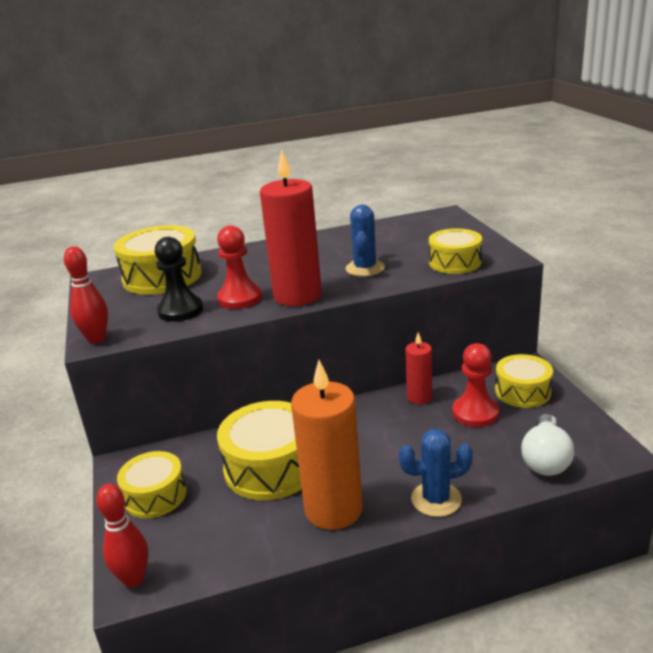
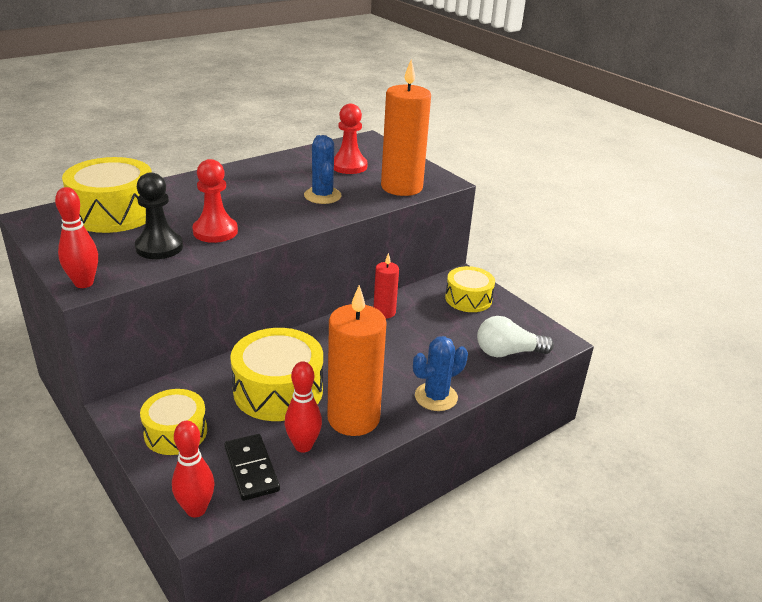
camera: 25 degrees left, 5 degrees up
red candle [260,150,322,306] -> none
yellow drum [429,228,482,274] -> orange candle [381,59,431,196]
red pawn [452,343,499,427] -> red pawn moved to [334,104,368,174]
white light bulb [521,414,574,476] -> white light bulb turned 90 degrees clockwise [477,316,554,357]
none -> black domino [224,434,280,501]
none -> red bowling pin [285,361,322,452]

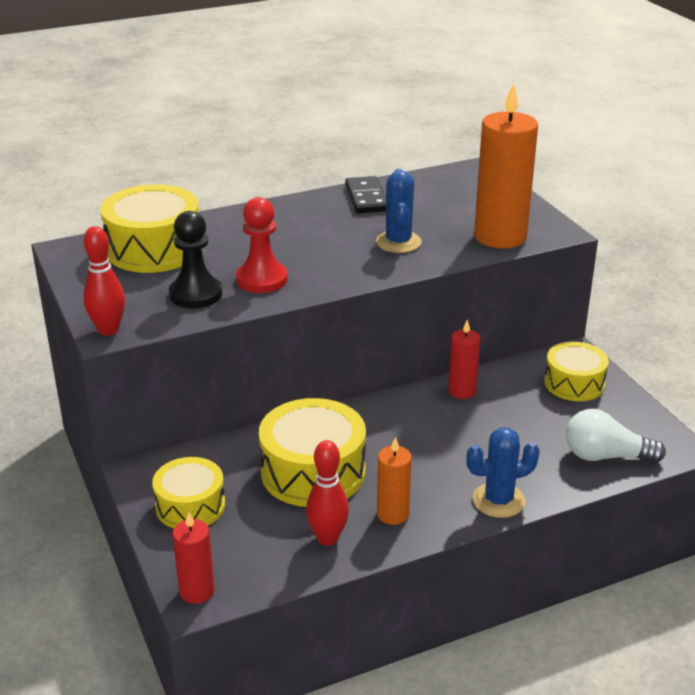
camera: 15 degrees right, 0 degrees up
red bowling pin [172,421,215,518] -> red candle [172,512,215,604]
black domino [224,434,280,501] -> black domino moved to [345,176,386,213]
orange candle [327,285,387,436] -> orange candle [377,437,412,525], size x0.52
red pawn [334,104,368,174] -> none

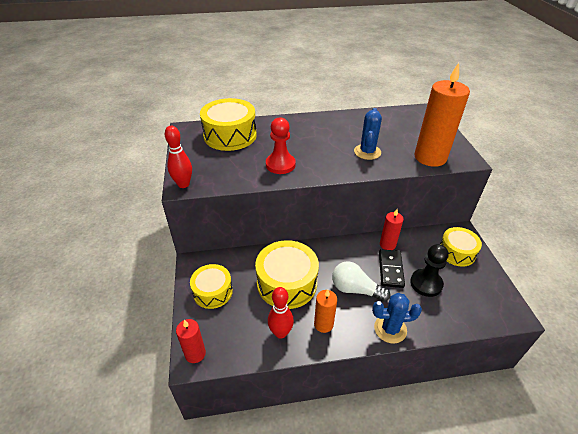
camera: 15 degrees right, 10 degrees up
black pawn [169,211,222,308] -> black pawn moved to [410,244,449,297]
black domino [345,176,386,213] -> black domino moved to [379,249,405,288]
white light bulb [566,409,666,463] -> white light bulb moved to [332,261,390,302]

